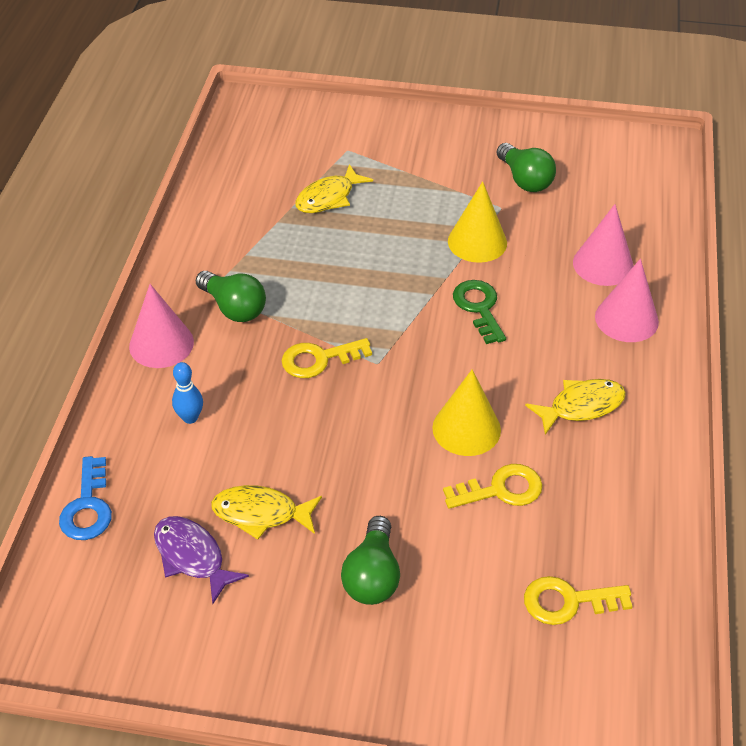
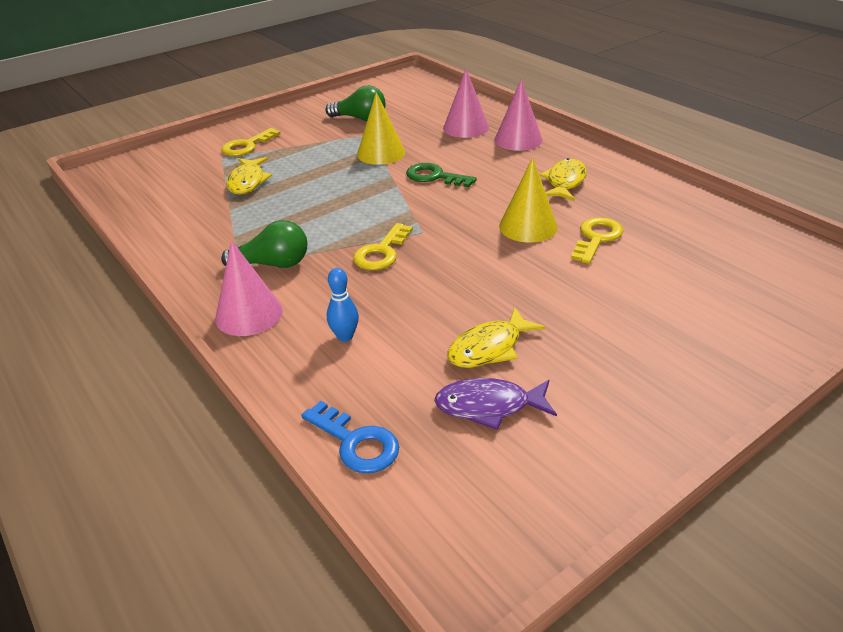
camera: 45 degrees left, 10 degrees down
green light bulb [341,516,400,605] -> none
yellow key [524,576,632,625] -> yellow key moved to [221,128,280,156]

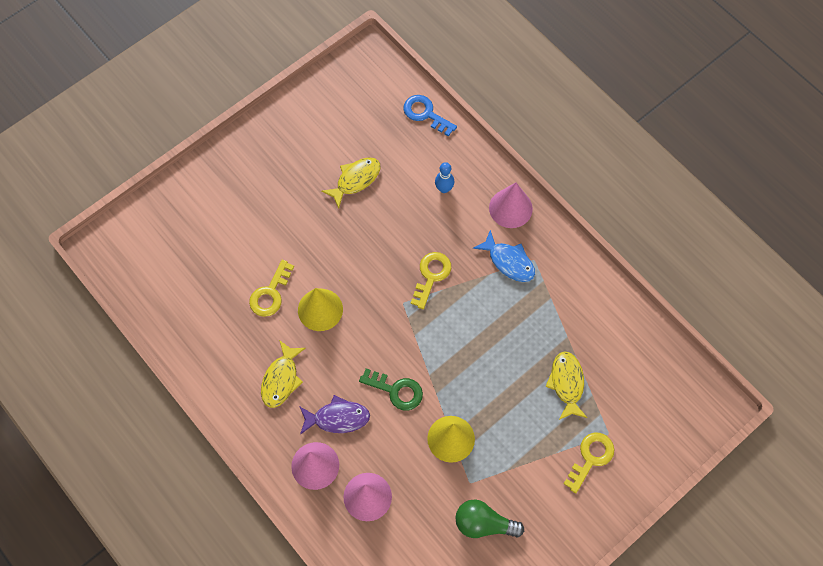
camera: 175 degrees right, 30 degrees up
green light bulb [221,220,307,268] -> blue fish [473,230,535,282]
purple fish [434,378,557,430] -> purple fish moved to [299,395,370,435]

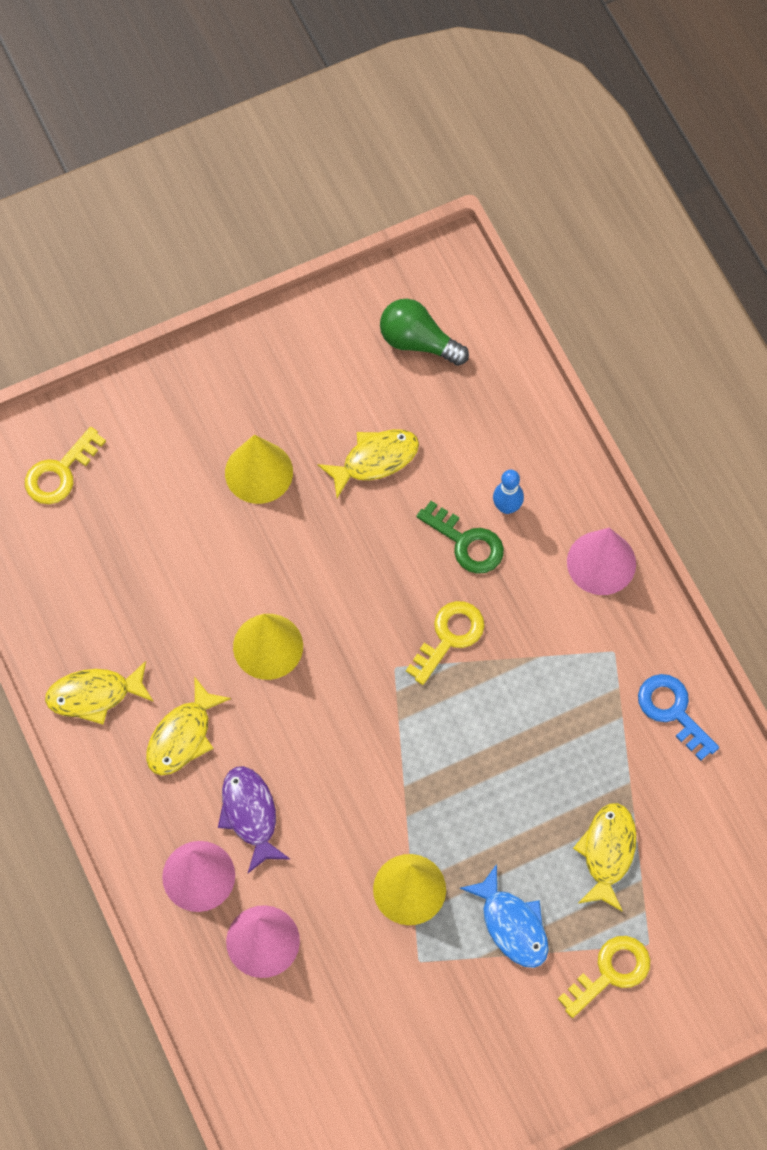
camera: 15 degrees right, 0 degrees up
yellow key [249,260,294,317] -> yellow key moved to [25,427,106,504]
purple fish [299,395,370,435] -> purple fish turned 120 degrees counterclockwise [218,766,290,873]
green key [359,368,423,410] -> green key moved to [416,501,504,574]
blue key [403,95,457,136] -> blue key moved to [638,674,719,761]
green light bulb [455,499,524,538] -> green light bulb moved to [380,299,469,366]
blue fish [473,230,535,282] -> blue fish moved to [460,864,549,968]
none -> yellow fish [45,661,153,725]
none -> yellow cone [225,434,293,504]

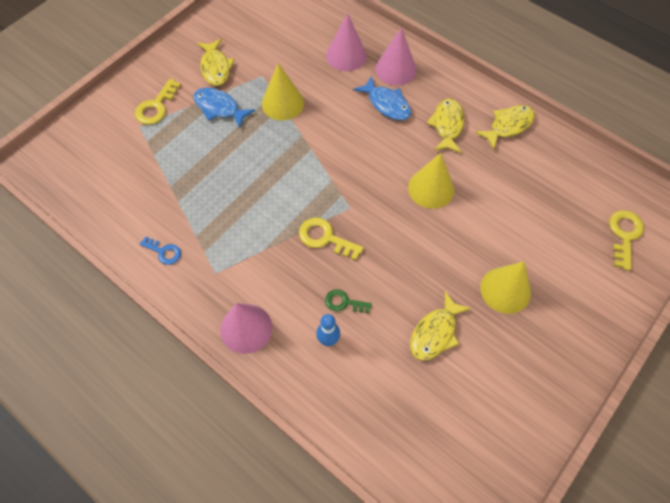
camera: 155 degrees right, 5 degrees down
purple fish [218,766,290,873] -> blue fish [353,75,411,120]
green light bulb [380,299,469,366] -> none
yellow key [406,601,484,685] -> yellow key turned 105 degrees clockwise [299,217,364,260]
green key [416,501,504,574] -> green key [325,289,372,313], size x0.65
yellow fish [573,803,637,912] -> yellow fish moved to [197,39,235,86]
blue key [638,674,719,761] -> blue key [140,236,181,265], size x0.65

